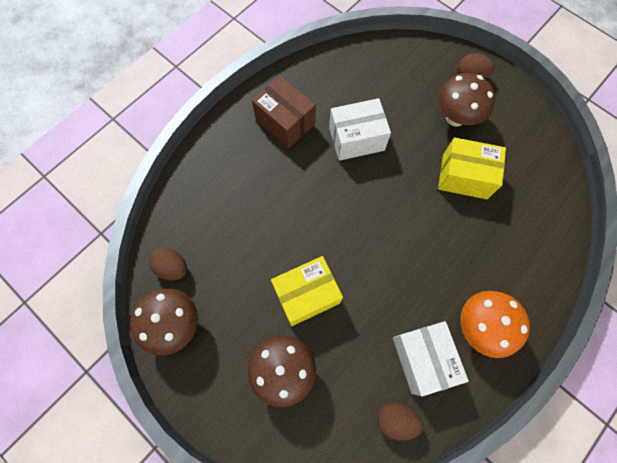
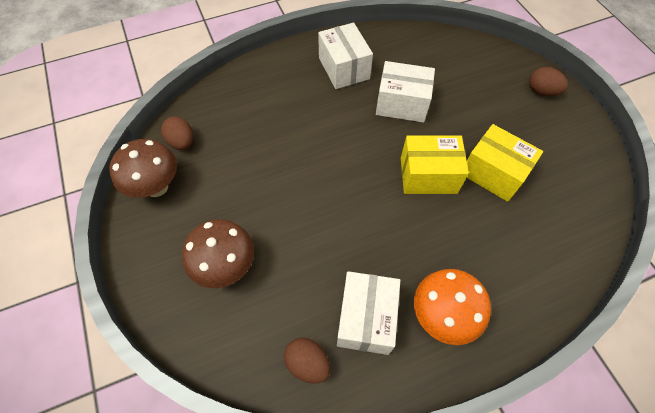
camera: 25 degrees right, 10 degrees down
brown box [252,76,316,148] -> white box [318,23,373,89]
yellow box [271,256,343,326] -> yellow box moved to [401,136,469,194]
brown mushroom [438,73,495,127] -> none

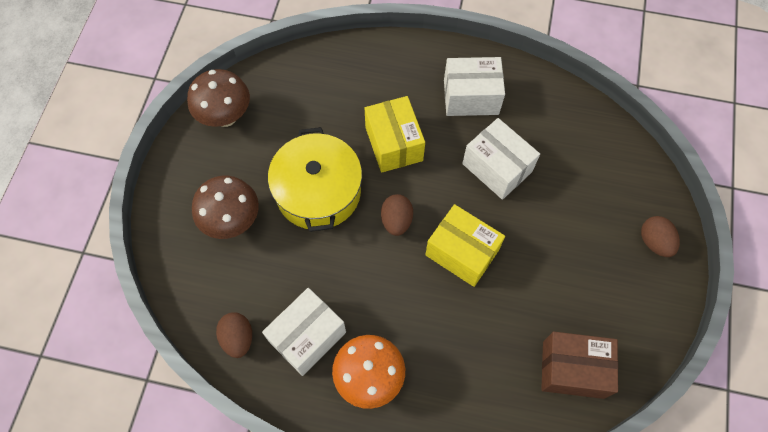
camera: 35 degrees right, 5 degrees up
brown egg [161,116,193,150] -> brown egg moved to [381,194,413,236]
white box [318,23,373,89] -> white box turned 75 degrees clockwise [444,57,505,116]
yellow box [467,124,543,202] -> yellow box moved to [365,96,425,173]
none -> yellow pot [268,127,362,232]
none -> brown box [541,332,618,399]

